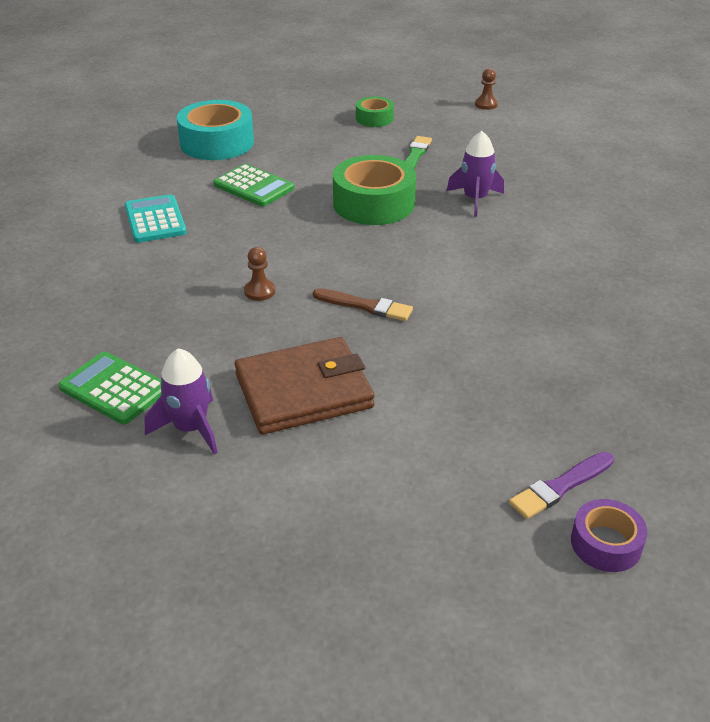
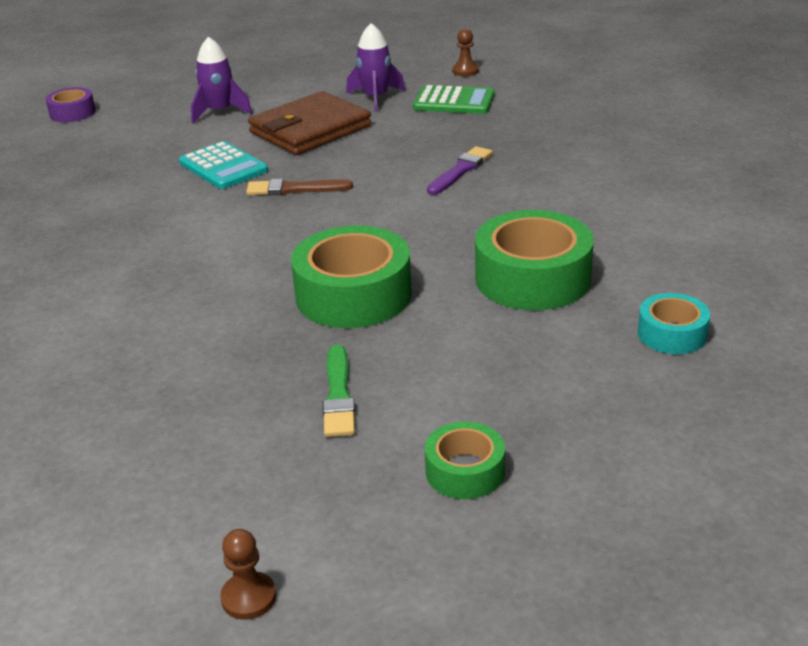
camera: 160 degrees right, 5 degrees down
turquoise calculator [125,194,187,243] -> turquoise calculator moved to [179,141,268,189]
turquoise tape [177,100,254,160] -> turquoise tape [638,293,710,354], size x0.54
green calculator [213,164,294,207] -> green tape [475,210,594,310]
brown pawn [244,247,275,301] -> brown pawn moved to [452,28,479,76]
purple rocket [447,131,504,217] -> purple rocket moved to [191,37,252,124]
purple brush [509,452,614,519] -> purple brush moved to [427,146,493,195]

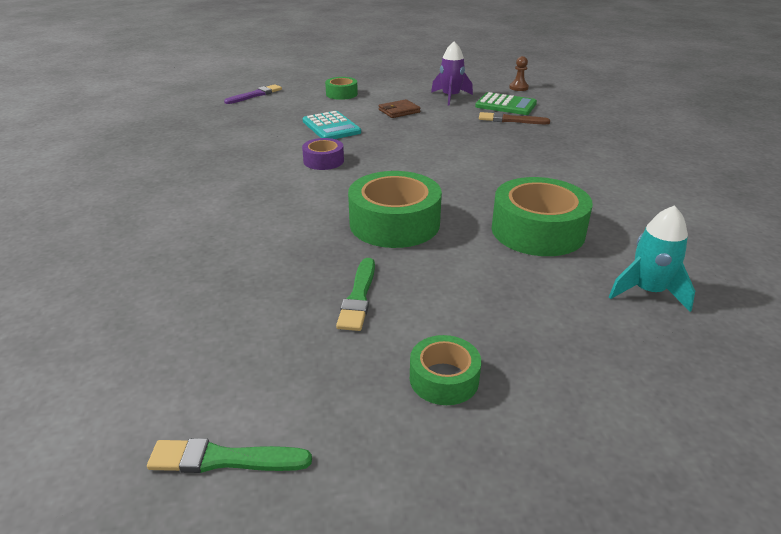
camera: 10 degrees right, 0 degrees up
purple tape [45,87,96,122] -> purple tape moved to [302,138,344,170]
purple rocket [191,37,252,124] -> green tape [325,77,358,100]
brown pawn [220,529,276,620] -> green brush [147,438,312,473]
brown brush [246,179,353,195] -> brown brush moved to [479,112,550,124]
brown wallet [248,91,372,155] -> brown wallet [379,99,421,118], size x0.49
purple brush [427,146,493,195] -> purple brush moved to [224,84,282,104]
turquoise tape [638,293,710,354] -> turquoise rocket [609,205,695,312]

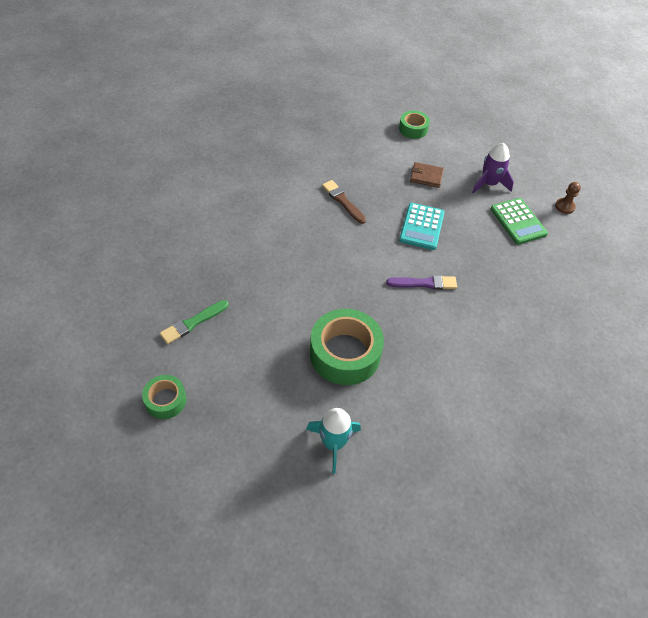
camera: 40 degrees right, 20 degrees up
green brush [147,438,312,473] -> none
purple brush [224,84,282,104] -> purple brush moved to [386,275,457,290]
purple tape [302,138,344,170] -> none
turquoise calculator [303,111,361,139] -> turquoise calculator moved to [399,203,445,250]
green tape [348,171,442,248] -> none
brown brush [479,112,550,124] -> brown brush moved to [322,180,366,224]

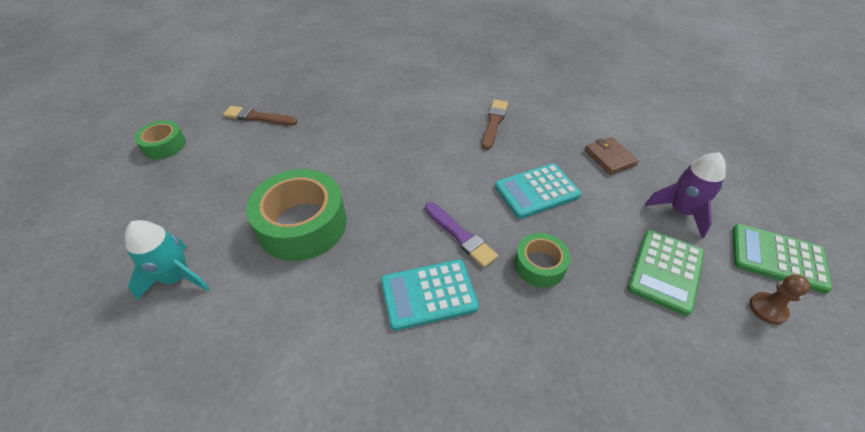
camera: 55 degrees right, 5 degrees down
green brush [160,300,228,344] -> brown brush [223,106,297,126]
green tape [399,111,430,139] -> green tape moved to [514,233,571,288]
none -> turquoise calculator [381,259,479,331]
none -> green calculator [732,224,833,294]

